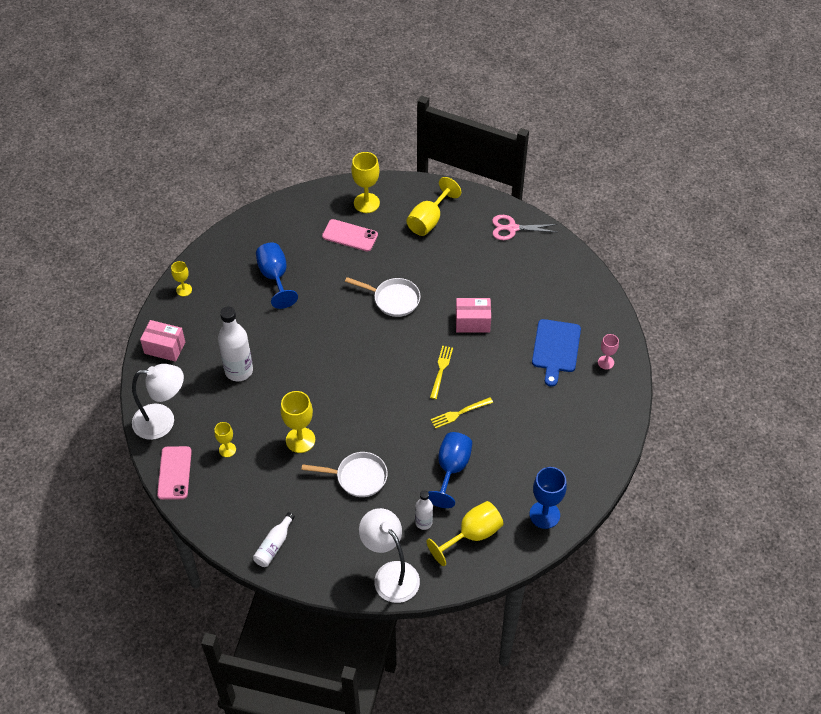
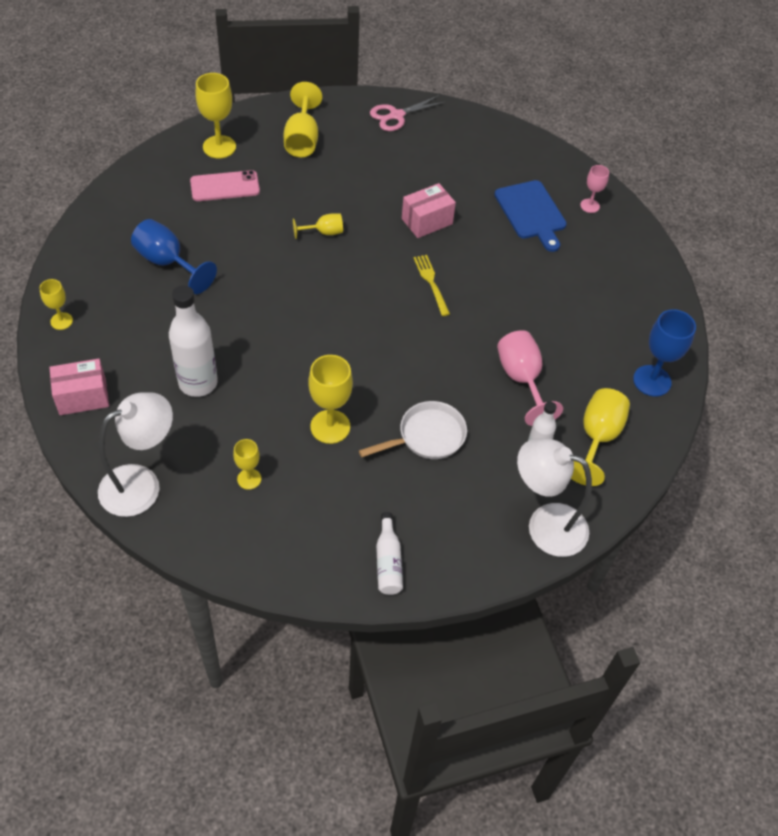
camera: 35 degrees left, 0 degrees up
pink phone [157,446,192,500] -> none
white pan [345,277,421,317] -> yellow goblet [293,213,343,239]
blue goblet [428,432,472,508] -> pink goblet [497,330,563,426]
yellow fork [430,397,493,429] -> none

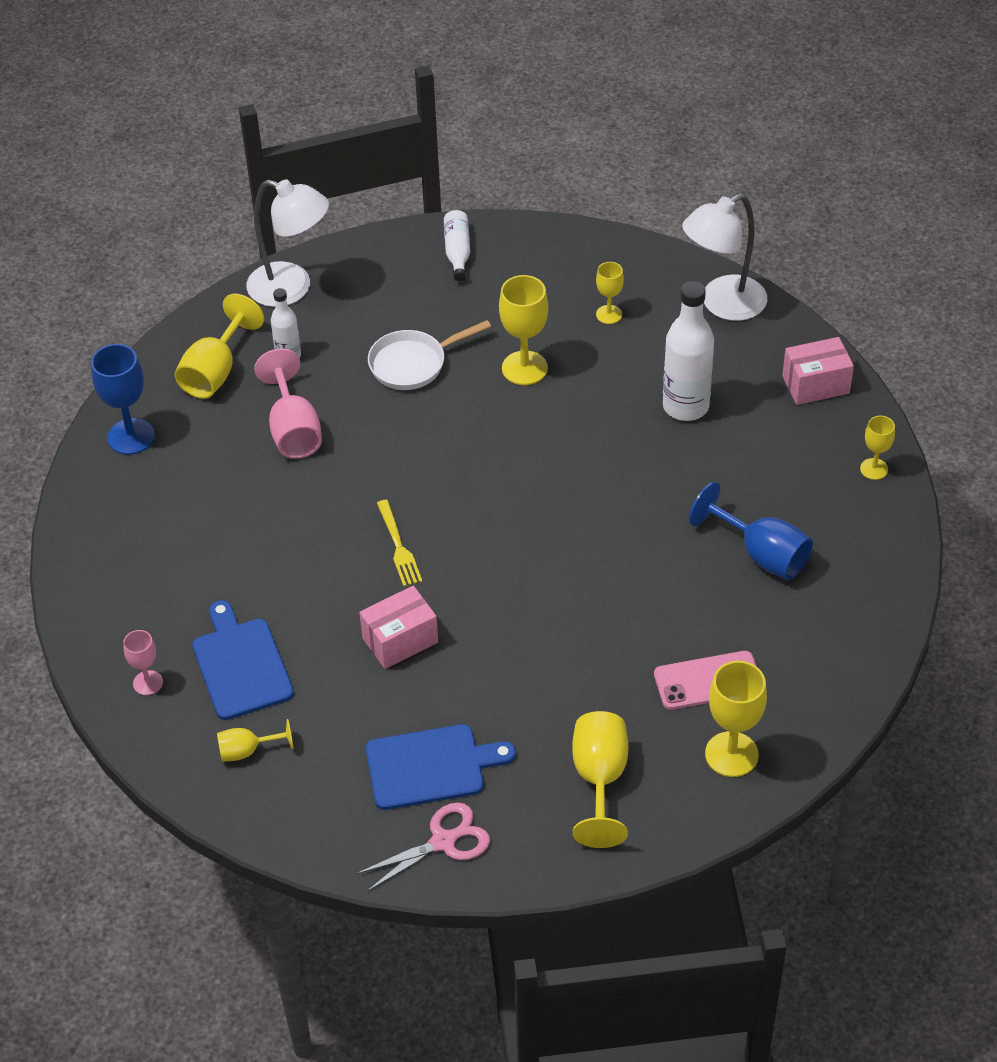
camera: 175 degrees left, 5 degrees down
yellow goblet [293,213,343,239] -> yellow goblet moved to [217,719,294,762]
none -> blue cutting board [366,724,516,810]

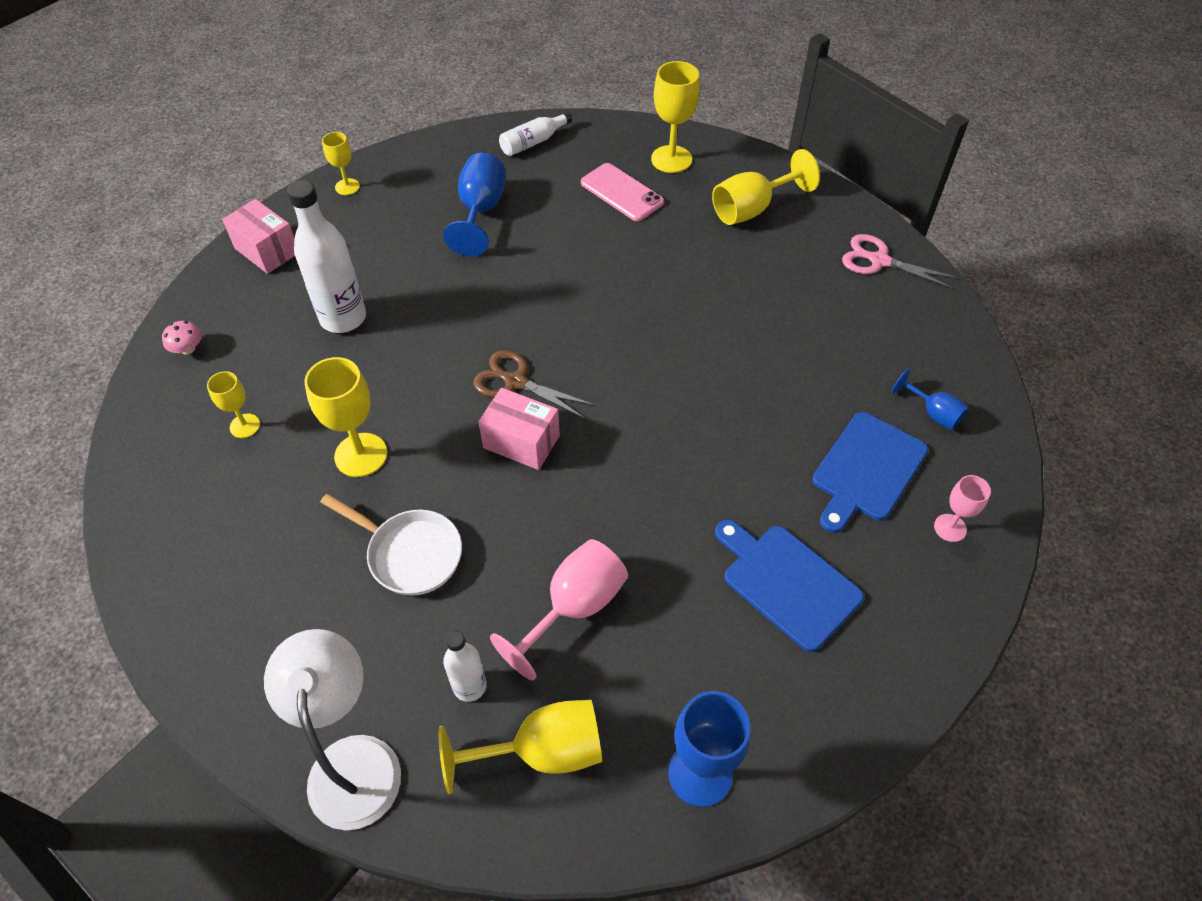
camera: 125 degrees left, 5 degrees up
yellow goblet [217,719,294,762] -> blue goblet [892,369,969,430]
pink box [359,586,438,669] -> pink box moved to [478,388,560,470]
blue cutting board [366,724,516,810] -> blue cutting board moved to [715,519,864,652]
yellow fork [377,500,422,586] -> none
white bottle [444,210,470,281] -> white bottle moved to [499,112,572,156]
white lamp [682,193,767,321] -> pink mushroom [162,321,202,355]
none -> brown scissors [473,350,595,419]

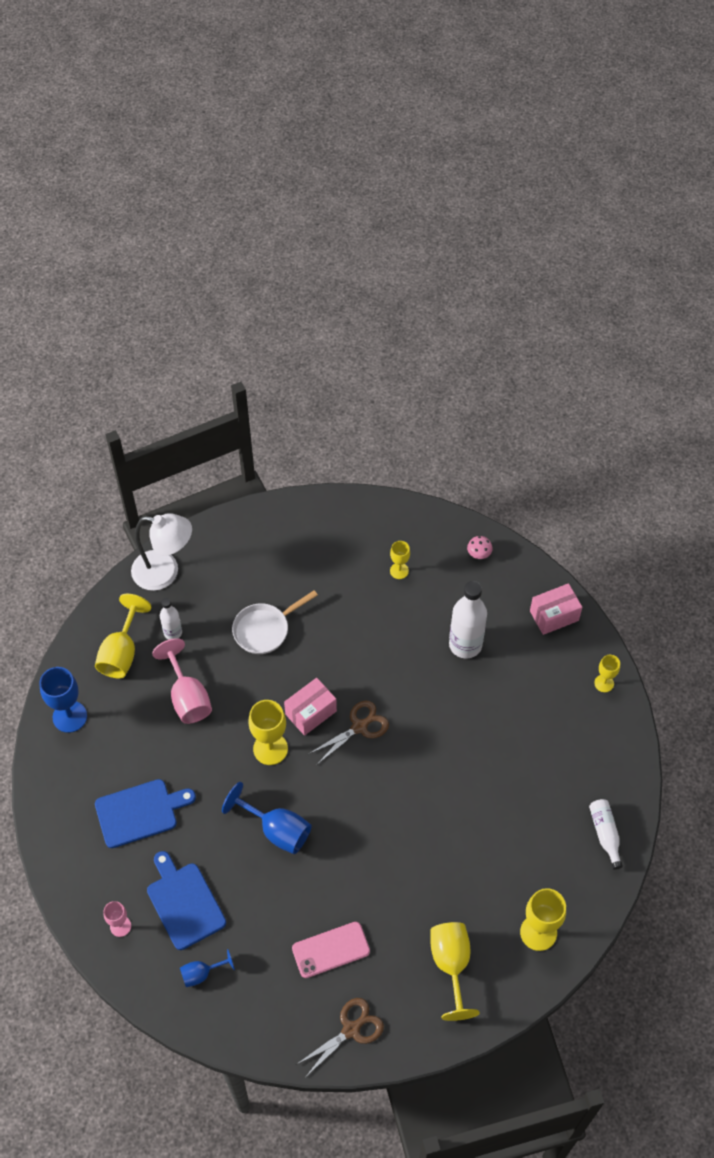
camera: 115 degrees right, 5 degrees up
yellow goblet [304,357,387,477] -> yellow goblet moved to [249,700,288,765]
blue goblet [443,153,506,256] -> blue goblet moved to [222,782,312,854]
pink phone [581,163,664,221] -> pink phone moved to [292,922,370,978]
pink scissors [842,234,958,289] -> brown scissors [296,998,384,1077]

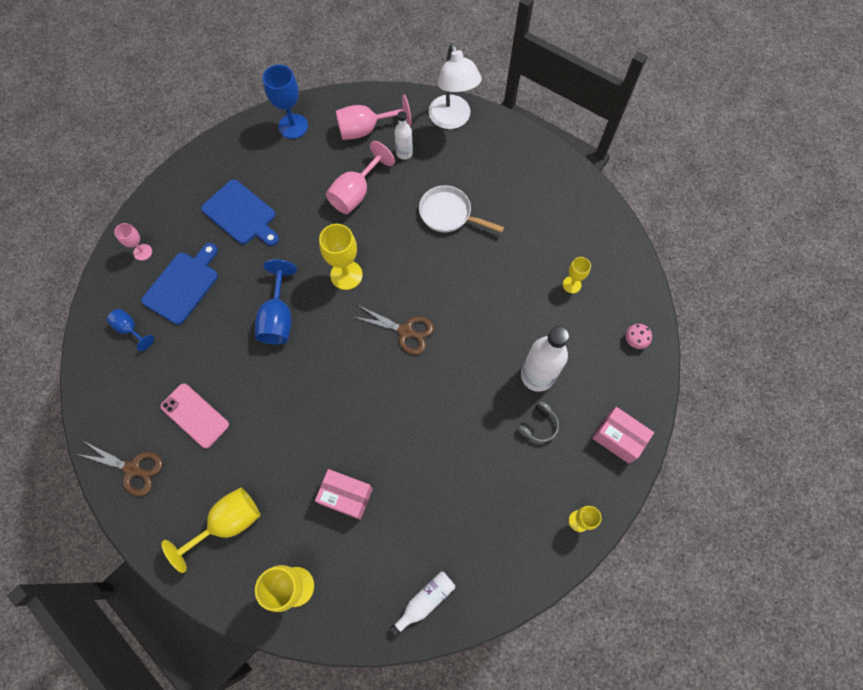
camera: 60 degrees right, 10 degrees up
yellow goblet [95,594,151,678] -> pink goblet [336,95,412,140]
pink box [284,678,337,736] -> pink box moved to [315,469,373,520]
none -> grey headphones [518,401,559,443]

